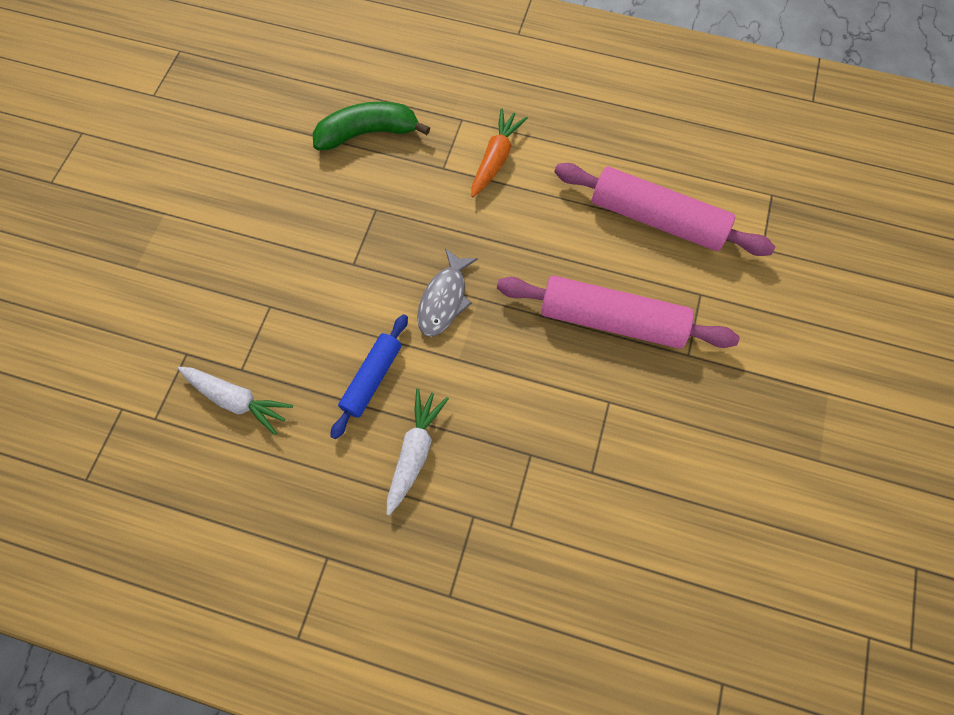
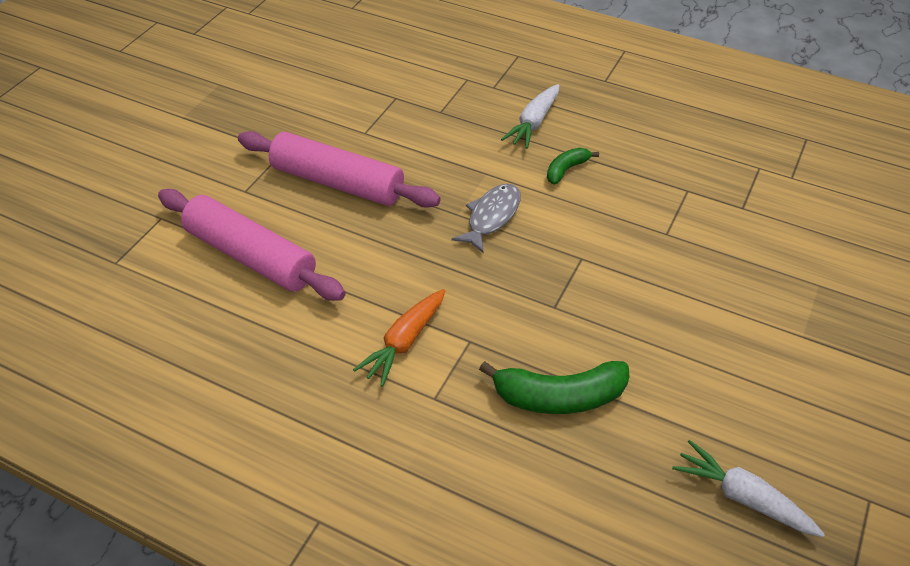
camera: 170 degrees left, 20 degrees down
white carrot [178,367,293,435] -> white carrot moved to [672,440,825,537]
blue rolling pin [330,314,408,439] -> green banana [547,148,599,184]

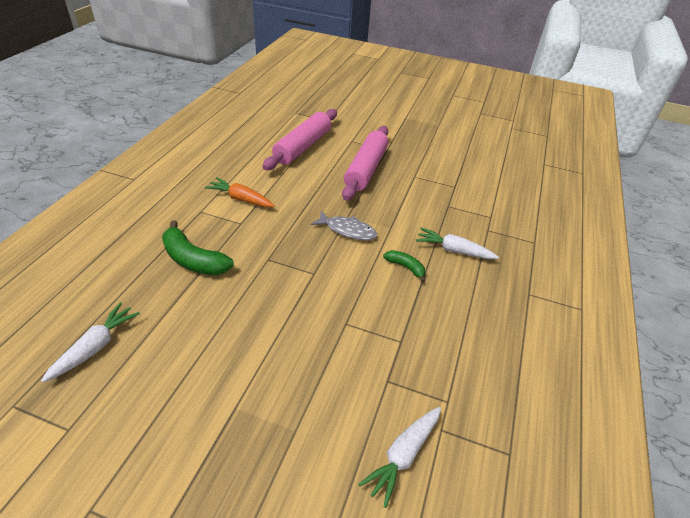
camera: 80 degrees right, 5 degrees down
green banana [479,361,630,414] -> green banana turned 45 degrees counterclockwise [162,221,234,275]
none -> white carrot [358,407,441,508]

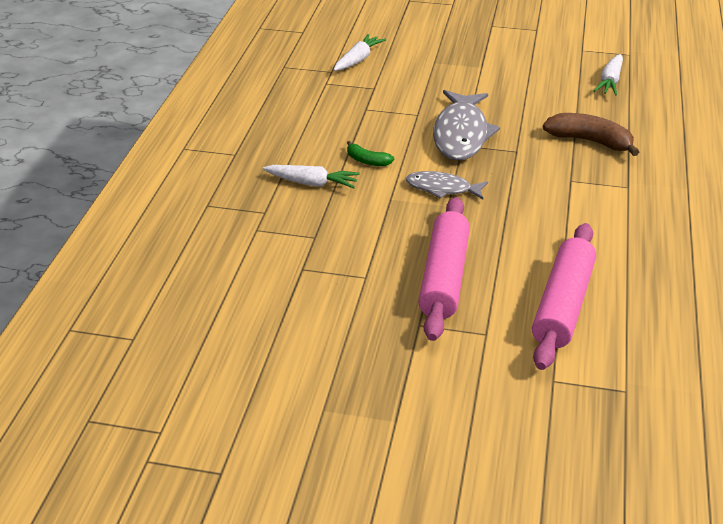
camera: 175 degrees right, 5 degrees down
green banana [162,221,234,275] -> brown banana [543,113,639,156]
orange carrot [205,177,275,207] -> none
none -> grey fish [433,90,500,160]

